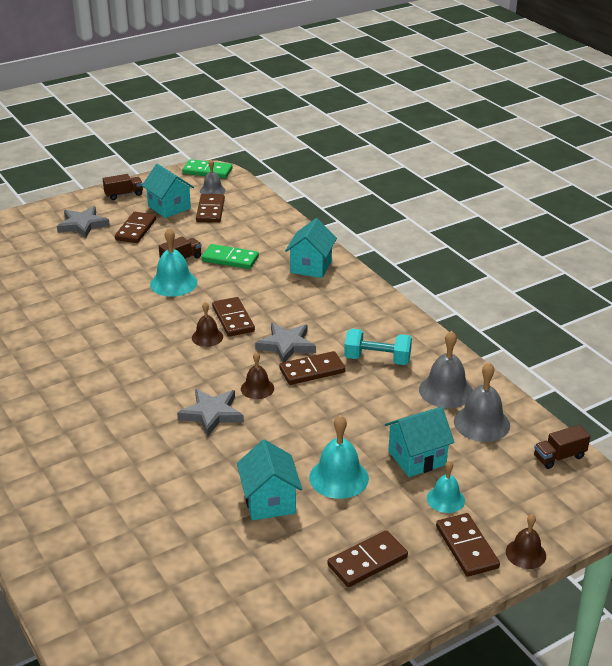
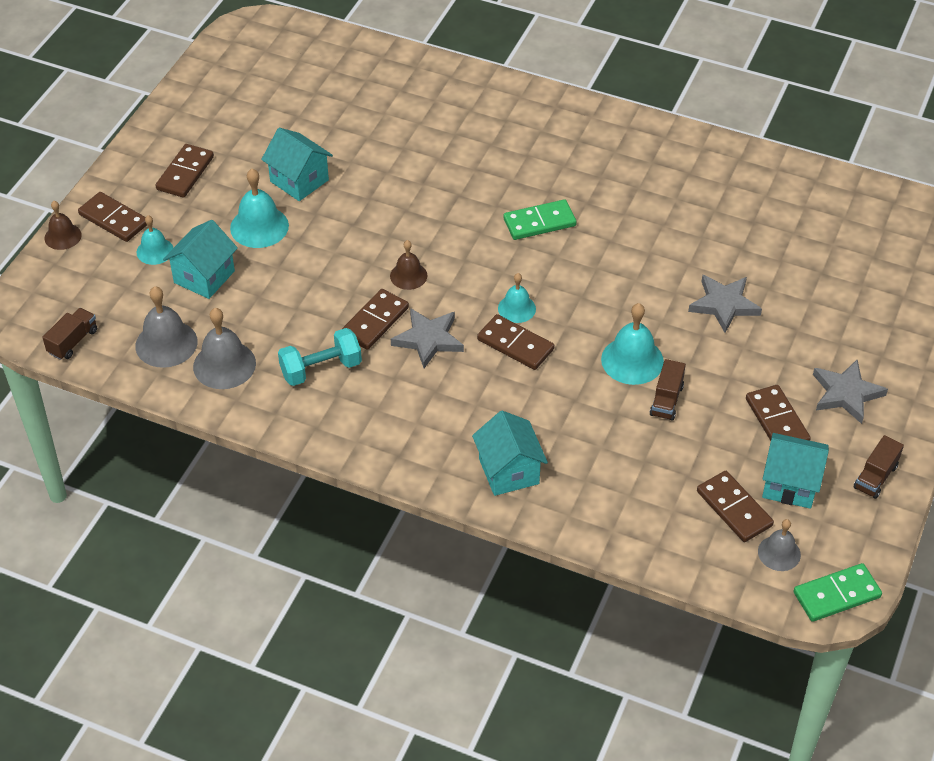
camera: 145 degrees right, 15 degrees up
grey star [177,389,244,436] -> grey star moved to [688,275,762,333]
brown bell [192,302,223,347] -> turquoise bell [498,273,536,323]
green domino [201,244,259,269] -> green domino moved to [503,199,577,240]

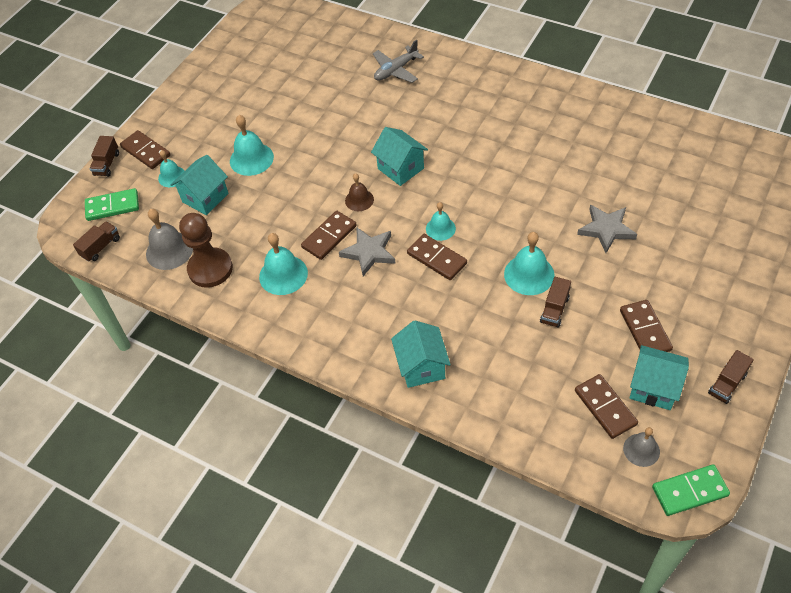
camera: 10 degrees right, 5 degrees up
brown bell [44,201,82,250] -> brown truck [90,136,119,177]
brown domino [155,144,214,198] -> none
grey bell [193,308,256,389] -> brown pawn [179,213,233,288]
turquoise house [261,128,333,201] -> turquoise house moved to [371,127,428,186]
turquoise dumbbell [278,328,362,386] -> turquoise bell [259,233,308,295]
green domino [503,199,577,240] -> green domino moved to [85,188,139,221]
grey star [813,359,888,424] -> none
none -> grey plane [373,40,424,83]

